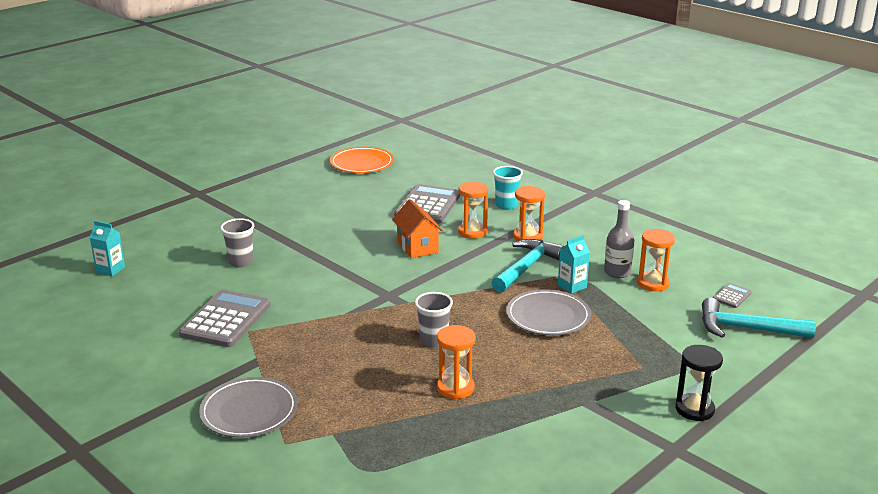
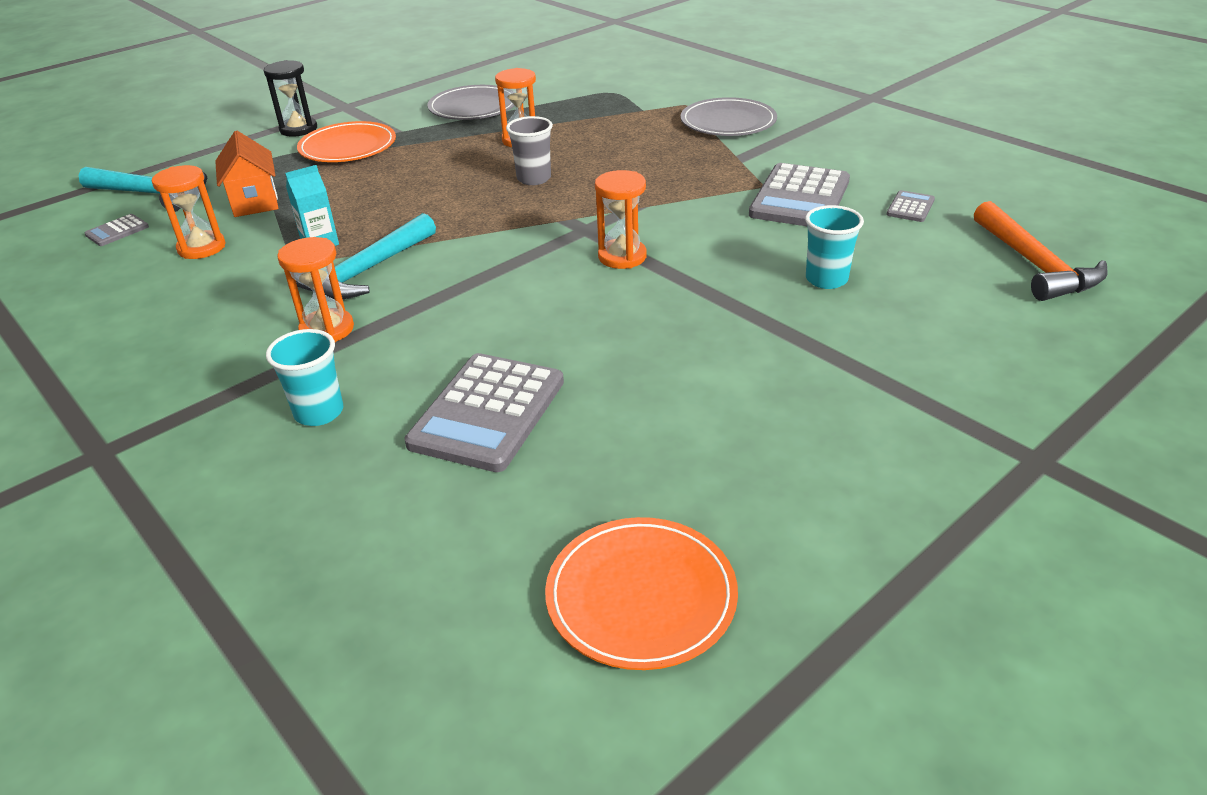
camera: 175 degrees left, 10 degrees up
turquoise carton [90,221,125,276] -> orange hammer [974,201,1108,301]
grey cup [221,218,254,267] -> turquoise cup [805,205,864,289]
orange house [392,199,443,258] -> orange house moved to [215,131,278,217]
orange hourglass [458,182,488,239] -> orange hourglass moved to [595,170,647,269]
grey plate [506,289,591,335] -> grey plate moved to [428,85,514,120]
grey bottle [604,200,634,278] -> none
none -> orange plate [297,121,396,162]
none -> grey calculator [886,190,935,222]

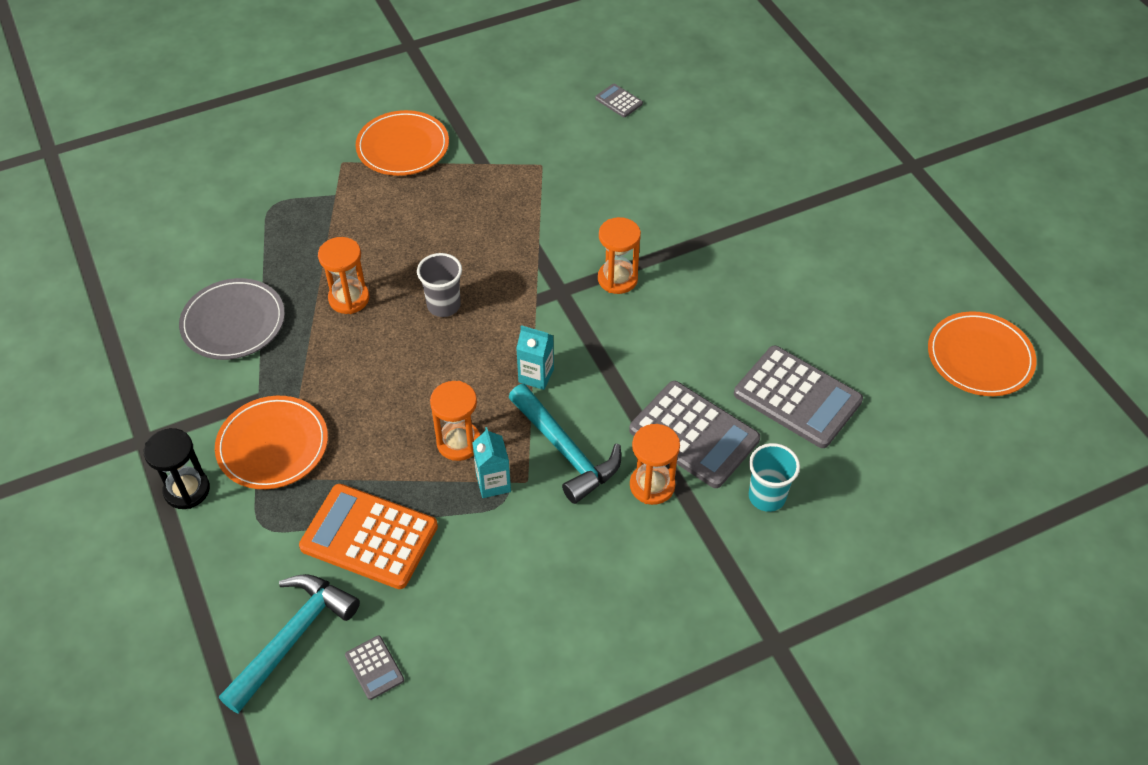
camera: 75 degrees left, 15 degrees up
orange hourglass [152,165,226,259] -> orange hourglass moved to [430,381,480,461]
orange house [215,131,278,217] -> orange calculator [299,484,438,589]
grey plate [680,97,777,136] -> orange plate [356,110,449,176]
grey calculator [749,163,850,227] -> grey calculator moved to [629,381,760,488]
turquoise cup [805,205,864,289] -> none
orange hammer [974,201,1108,301] -> none
none -> turquoise carton [516,325,554,390]

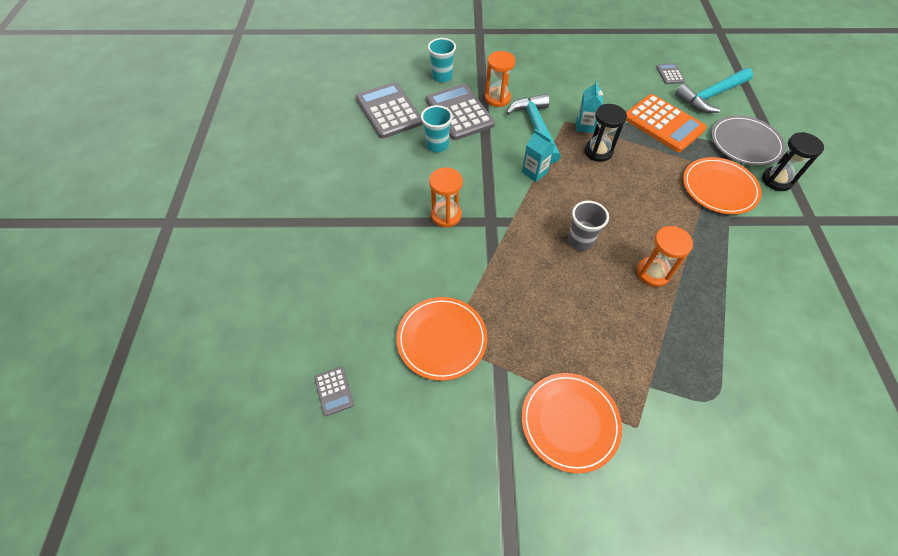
camera: 155 degrees left, 5 degrees up
grey plate [179,278,285,360] -> grey plate moved to [711,115,785,166]
orange hourglass [430,381,480,461] -> black hourglass [584,104,627,162]
orange plate [928,311,1036,396] -> orange plate moved to [396,297,487,381]
none -> turquoise cup [421,105,453,152]

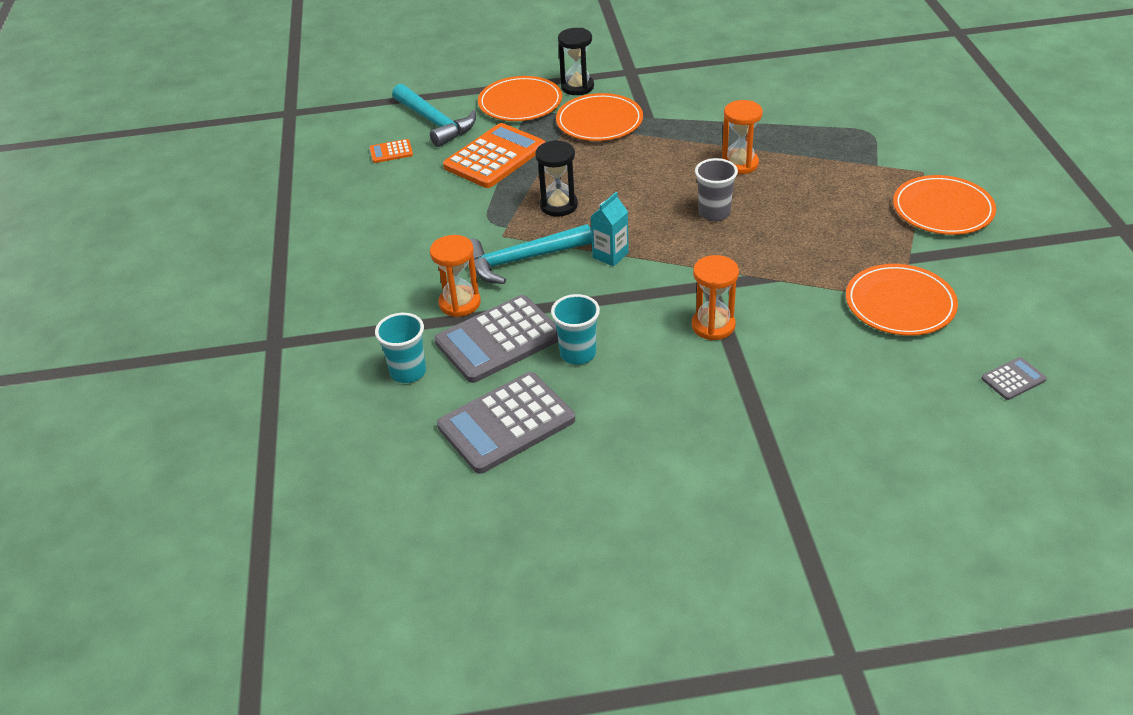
camera: 95 degrees left, 15 degrees down
turquoise carton [576,81,603,133] -> none
grey calculator [656,63,685,84] -> orange calculator [370,139,413,163]
grey plate [711,115,785,166] -> orange plate [478,76,562,121]

